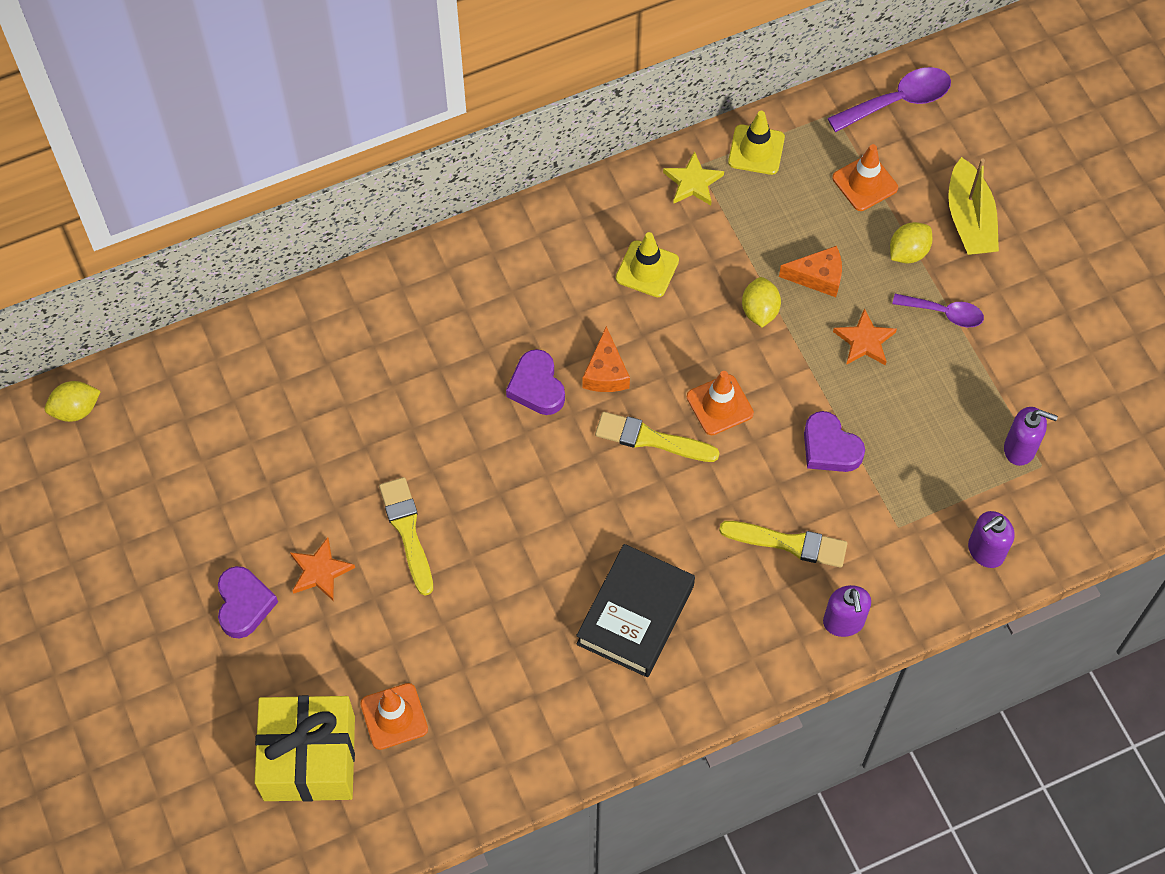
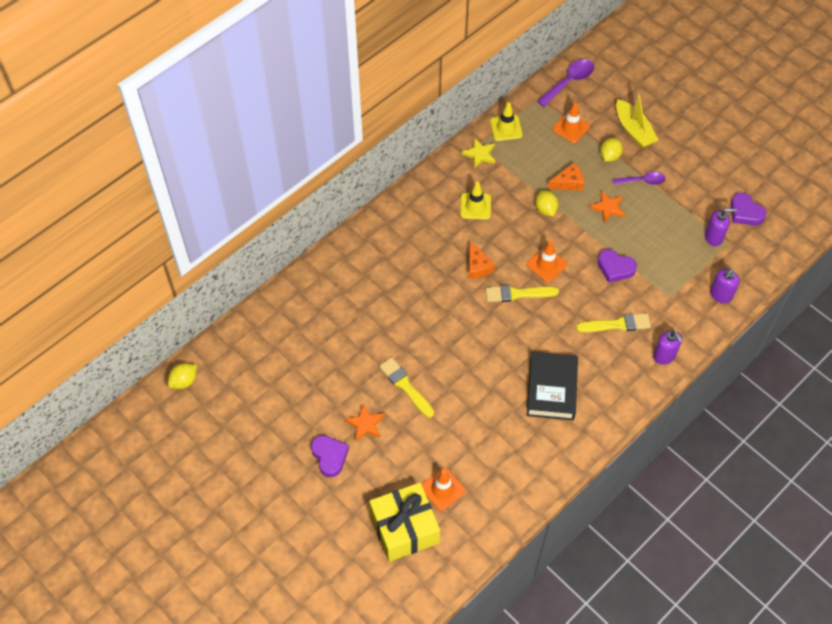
camera: 20 degrees left, 5 degrees down
purple heart [506,349,565,415] -> purple heart moved to [730,192,767,226]

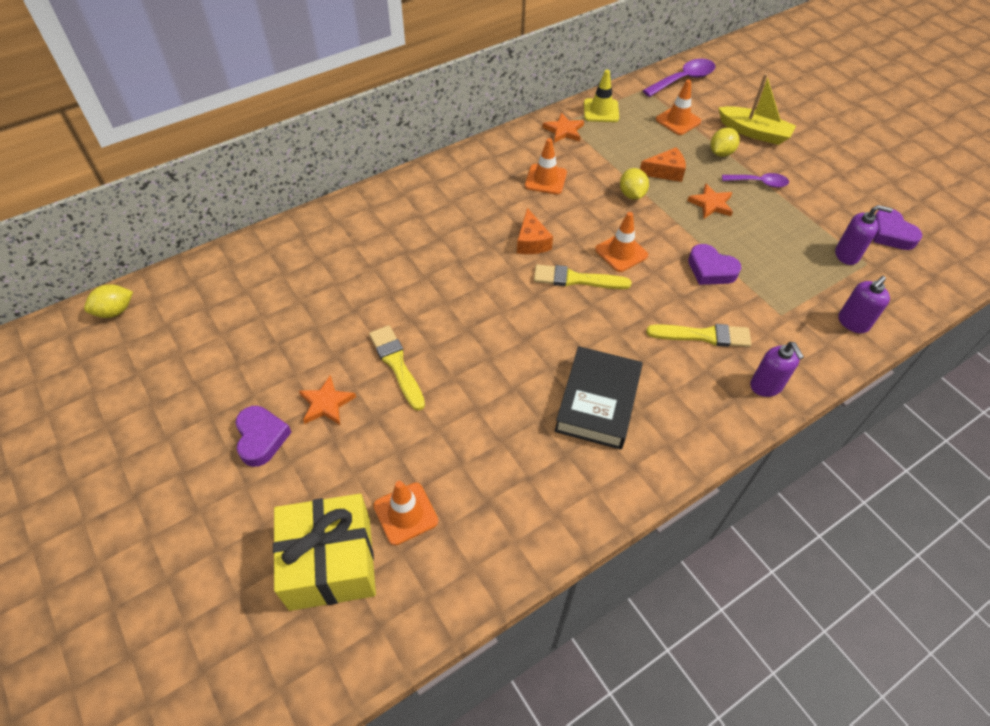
camera: 10 degrees right, 5 degrees down
yellow traffic cone [460,182,491,220] -> orange traffic cone [525,138,567,194]
yellow star [462,138,495,169] -> orange star [543,113,584,143]
yellow boat [616,91,658,148] -> yellow boat turned 45 degrees counterclockwise [718,74,796,145]

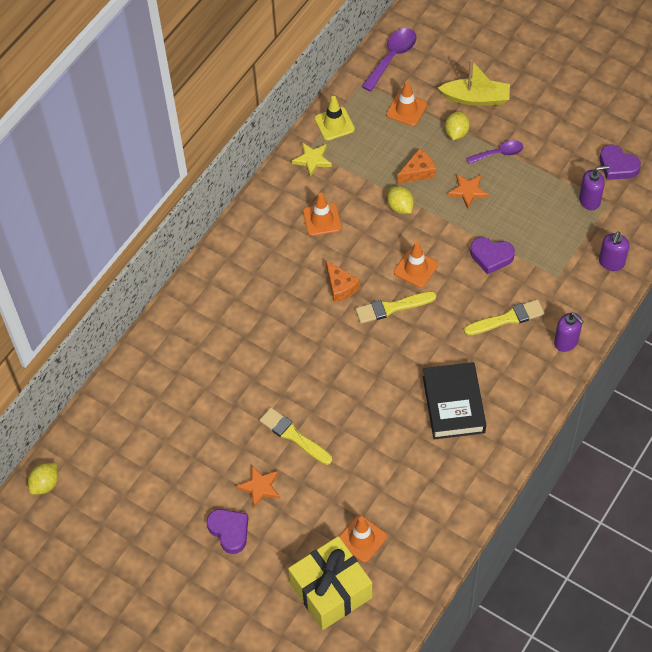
camera: 20 degrees left, 5 degrees up
orange star [543,113,584,143] -> yellow star [292,142,332,177]

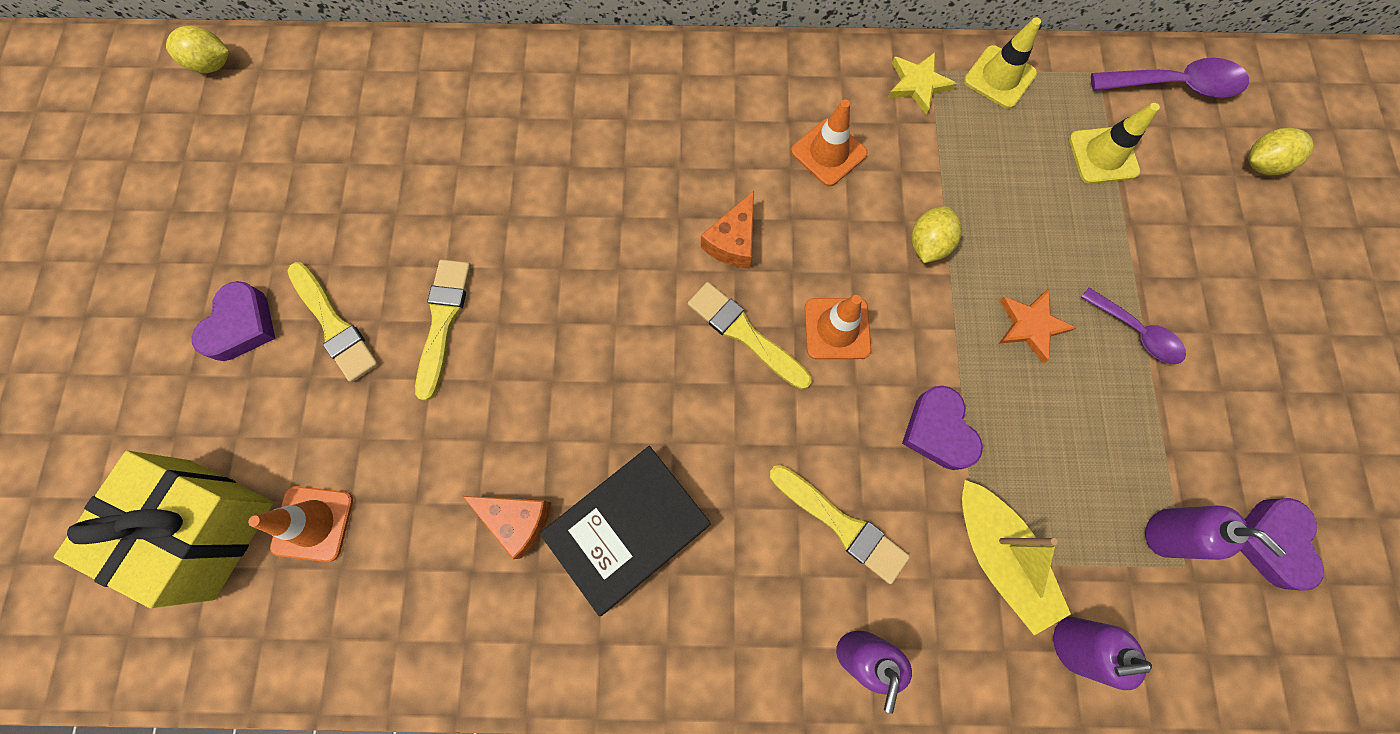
camera: 55 degrees right, 15 degrees up
orange star [236,465,280,508] -> yellow brush [288,262,379,382]
orange traffic cone [386,81,427,126] -> yellow traffic cone [1069,103,1160,184]
orange cheese [397,148,436,184] -> orange cheese moved to [463,496,551,559]
yellow boat [438,60,510,106] -> yellow boat moved to [961,480,1071,635]
yellow lemon [445,111,470,140] -> yellow lemon moved to [1248,128,1314,175]

